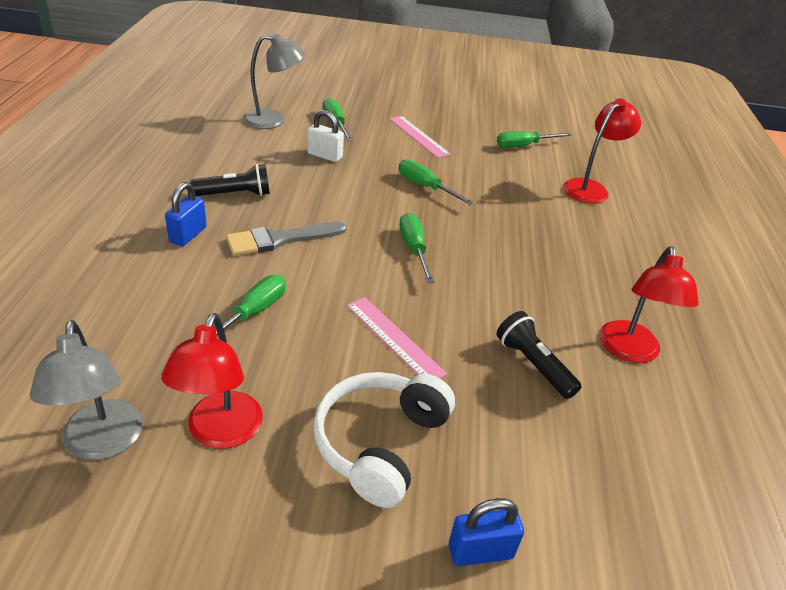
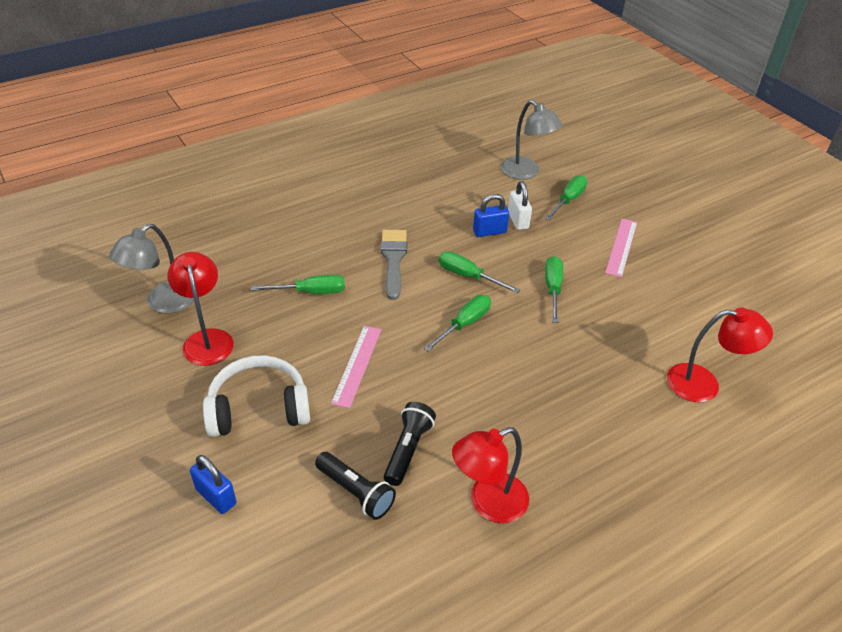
camera: 55 degrees right, 5 degrees up
red lamp [161,313,263,449] -> red lamp turned 105 degrees clockwise [167,252,234,366]
blue padlock [165,182,207,246] -> blue padlock moved to [473,194,509,237]
black flashlight [190,164,270,196] -> black flashlight moved to [315,452,396,520]
grey brush [226,222,347,256] -> grey brush turned 60 degrees clockwise [381,230,407,300]
green screwdriver [497,131,572,148] -> green screwdriver moved to [439,251,520,293]

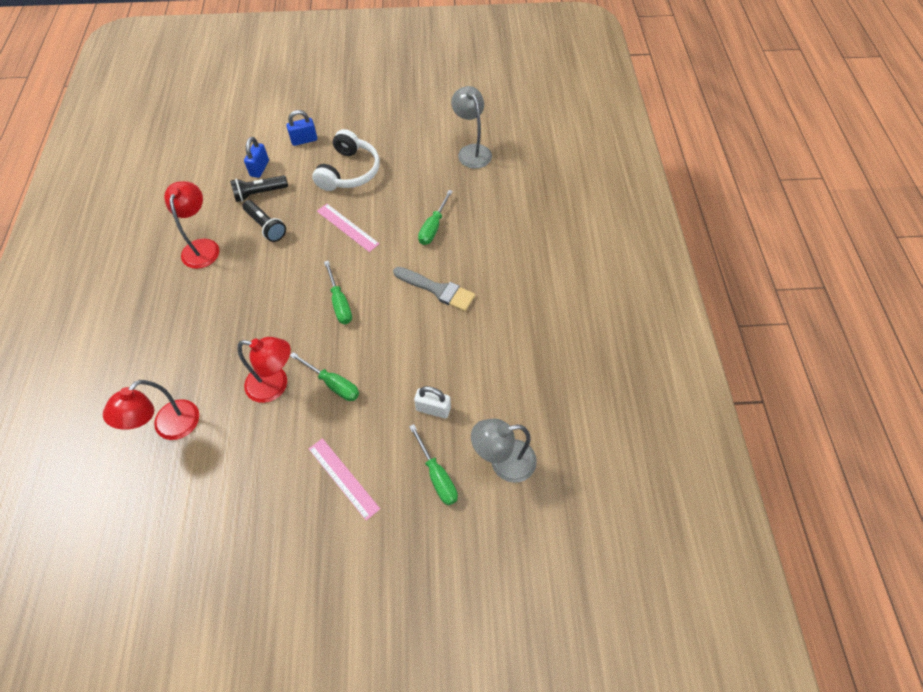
camera: 120 degrees right, 15 degrees up
red lamp [167,252,234,366] -> red lamp moved to [238,337,291,403]
green screwdriver [439,251,520,293] -> none
blue padlock [473,194,509,237] -> blue padlock moved to [244,137,269,178]

